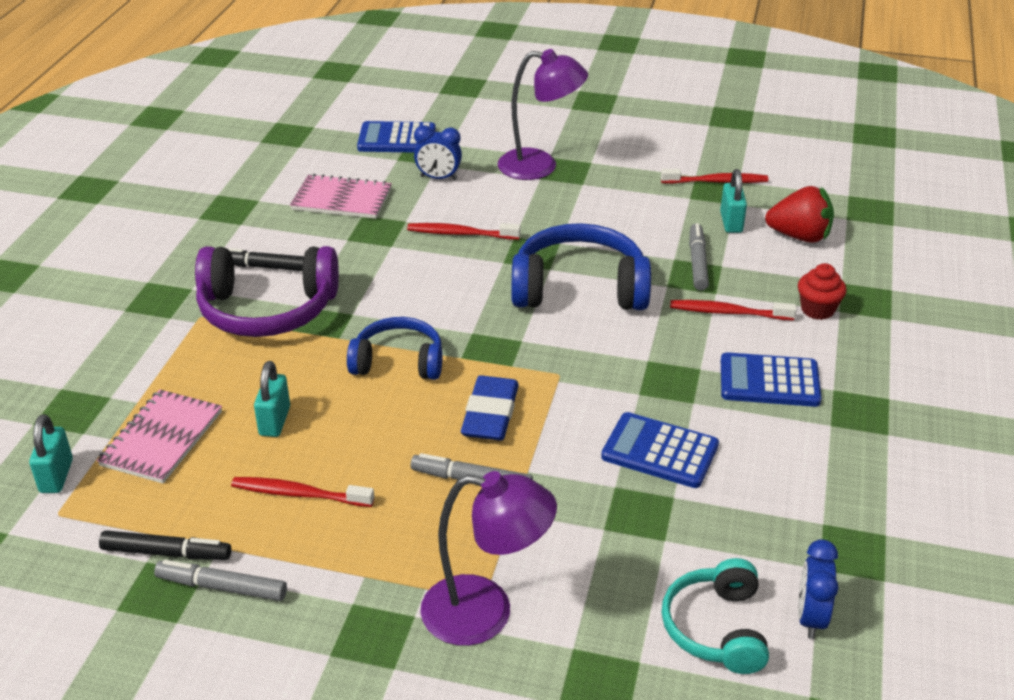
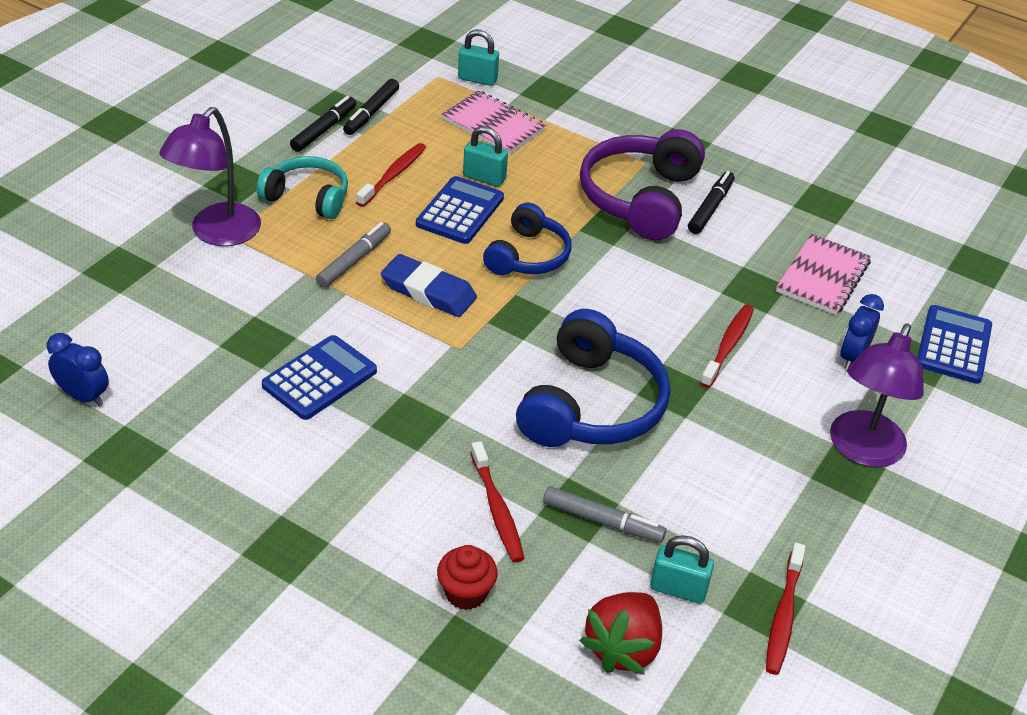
camera: 105 degrees right, 5 degrees up
grey marker [154,560,287,601] -> black marker [290,96,356,152]
turquoise headphones [662,558,769,674] -> turquoise headphones moved to [257,156,348,219]
red toothbrush [670,300,796,321] -> red toothbrush turned 135 degrees clockwise [470,441,524,562]
blue calculator [721,352,822,407] -> blue calculator moved to [416,176,504,244]

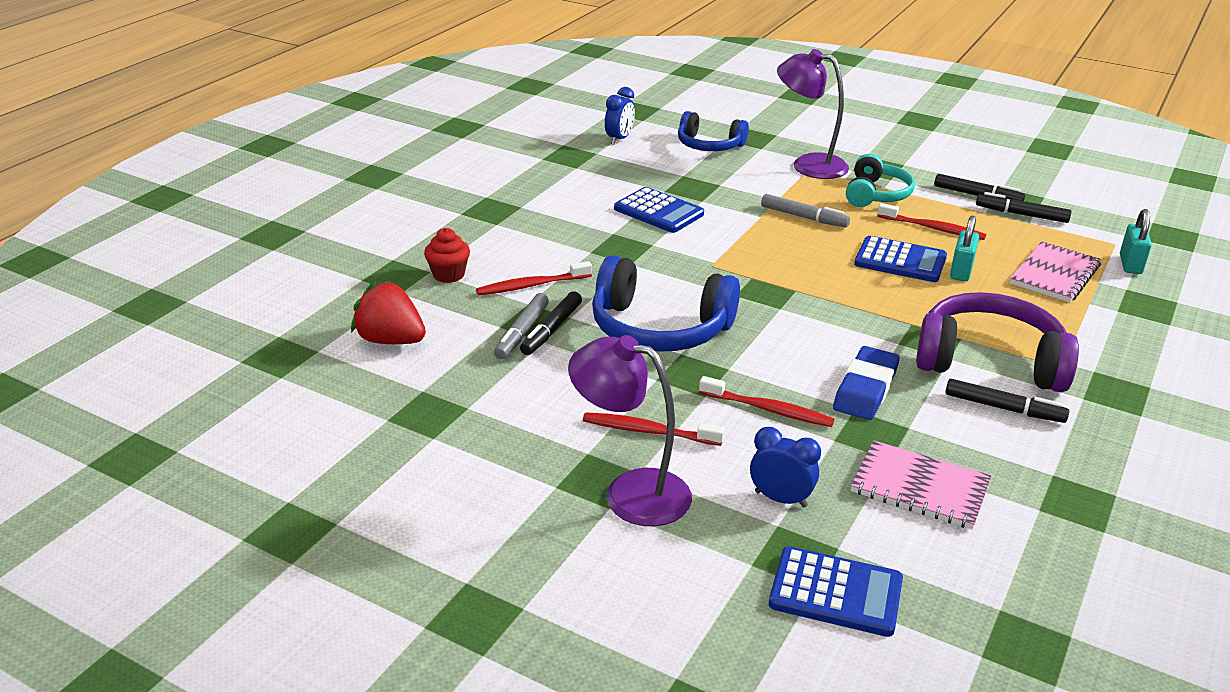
camera: 90 degrees right, 10 degrees down
blue eraser [381,254,477,317] -> blue eraser moved to [833,346,900,420]
blue headphones [483,203,571,275] -> blue headphones moved to [678,111,749,151]
turquoise padlock [650,535,714,604] -> none
red toothbrush [766,542,806,675] -> red toothbrush moved to [583,412,724,446]
none -> black marker [520,291,582,355]

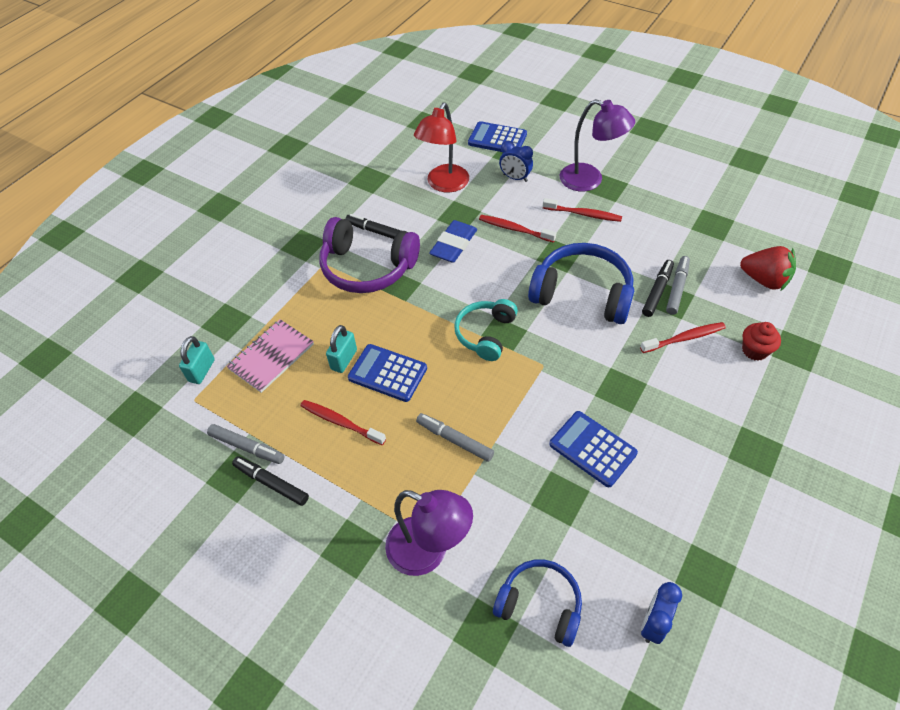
camera: 175 degrees left, 20 degrees up
turquoise headphones [846,154,915,207] -> turquoise headphones moved to [454,299,518,361]
pink notebook [851,440,992,529] -> red lamp [414,103,469,192]
black marker [976,192,1072,223] -> grey marker [207,424,285,464]

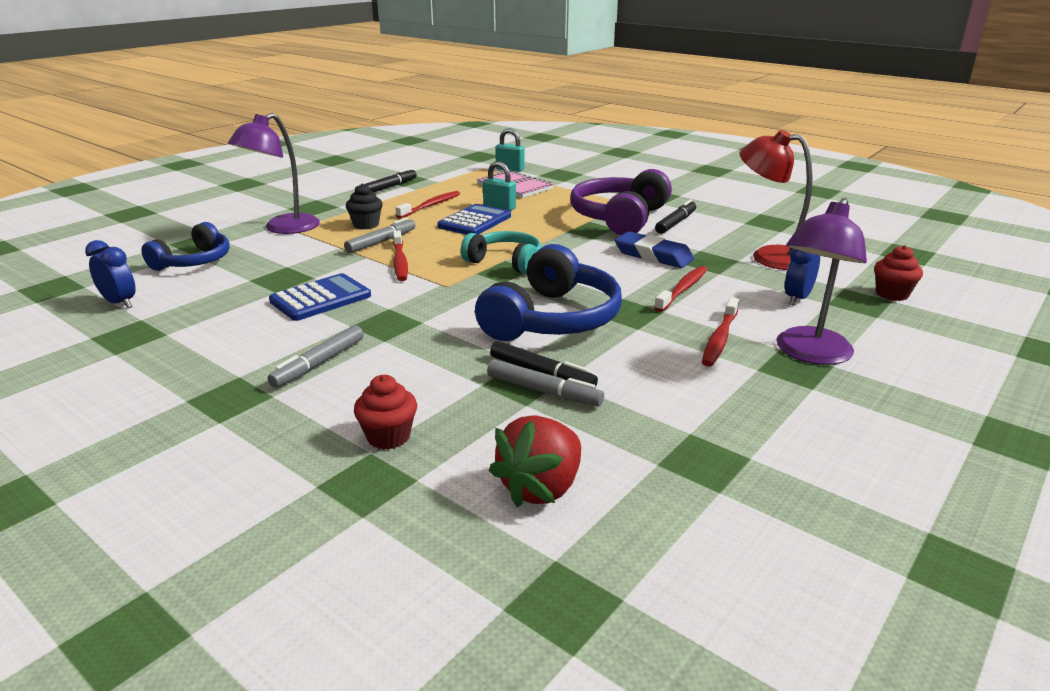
camera: 95 degrees right, 25 degrees down
grey marker [207,424,285,464] -> grey marker moved to [267,325,364,388]
blue calculator [468,121,527,152] -> red cupcake [874,245,923,301]
red toothbrush [640,322,726,353] -> red toothbrush moved to [393,230,408,281]
none -> black cupcake [346,184,383,229]

